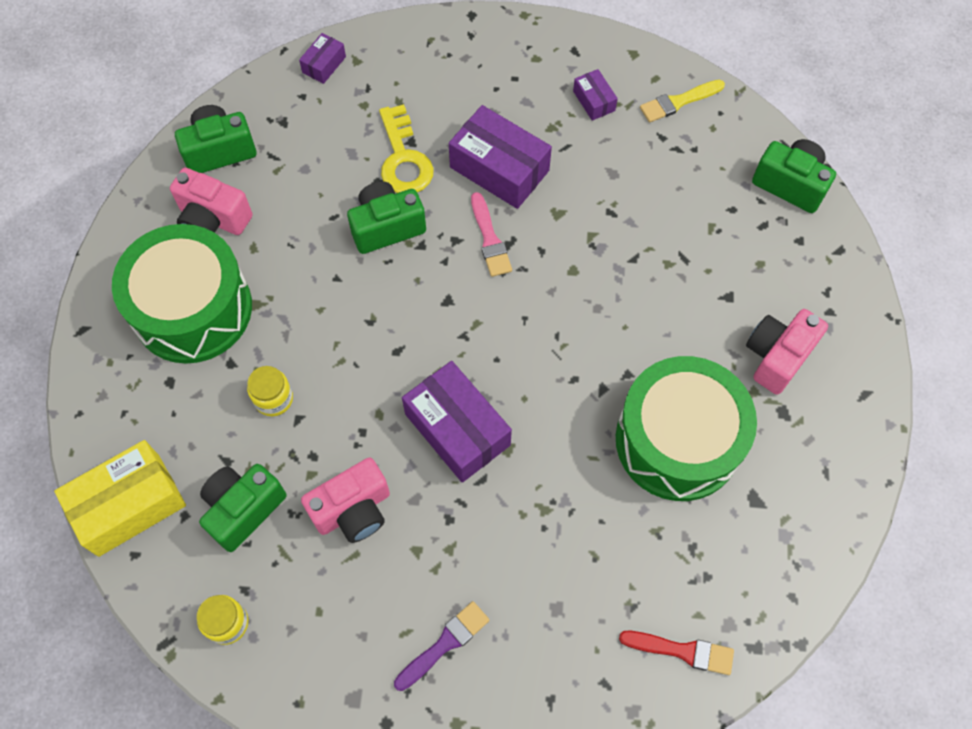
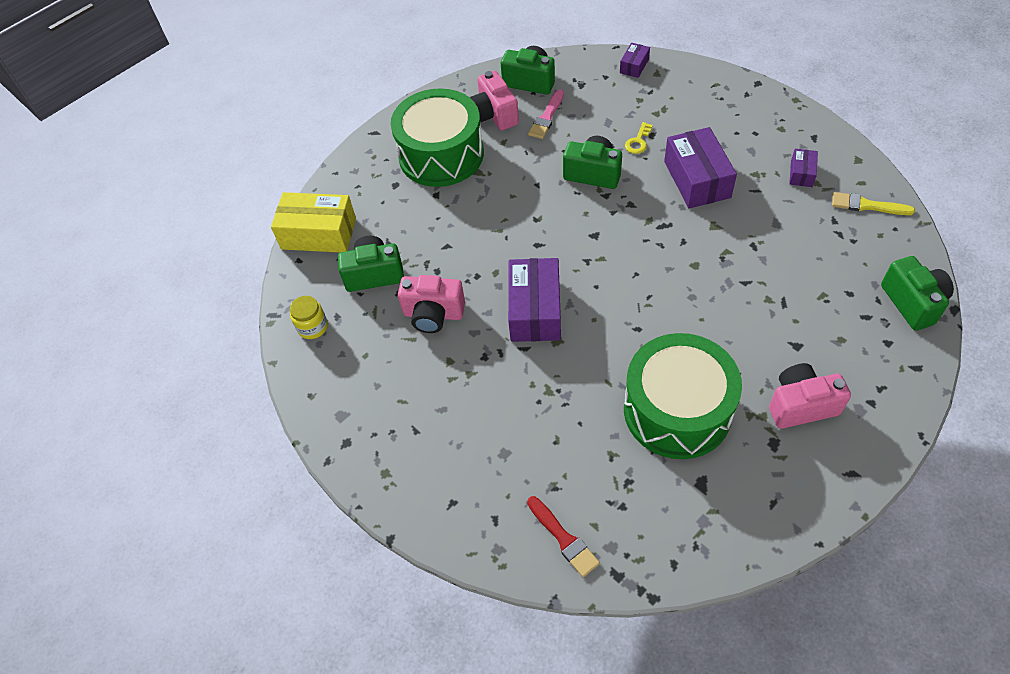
camera: 45 degrees right, 10 degrees down
yellow jar [247,366,293,416] -> none
purple box [299,33,346,84] -> purple box turned 45 degrees counterclockwise [620,43,650,78]
yellow key [379,104,434,193] -> yellow key [625,122,653,154], size x0.54
purple brush [394,601,490,691] -> none
pink brush [471,192,512,277] -> pink brush moved to [528,89,564,139]

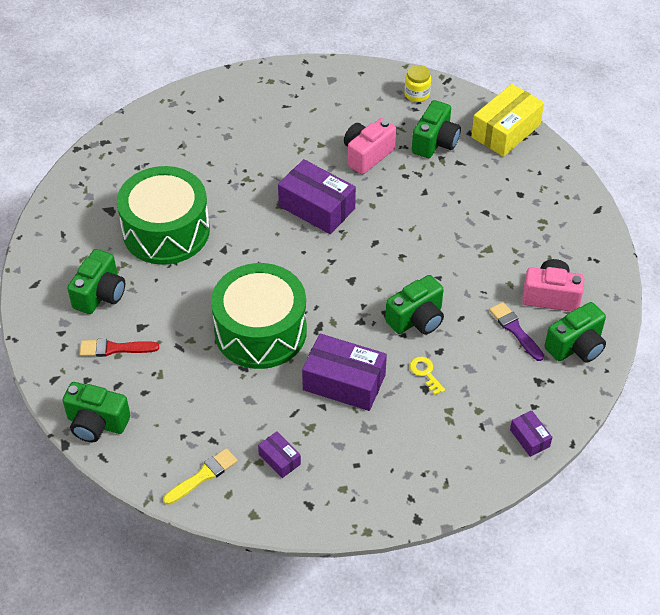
camera: 120 degrees right, 5 degrees down
green drum [391,88,484,187] -> green drum moved to [211,263,307,369]
red brush [527,496,600,577] -> red brush moved to [80,339,159,357]
pink brush [528,89,564,139] -> purple brush [489,302,544,361]
pink camera [769,363,851,429] -> green camera [67,249,125,314]

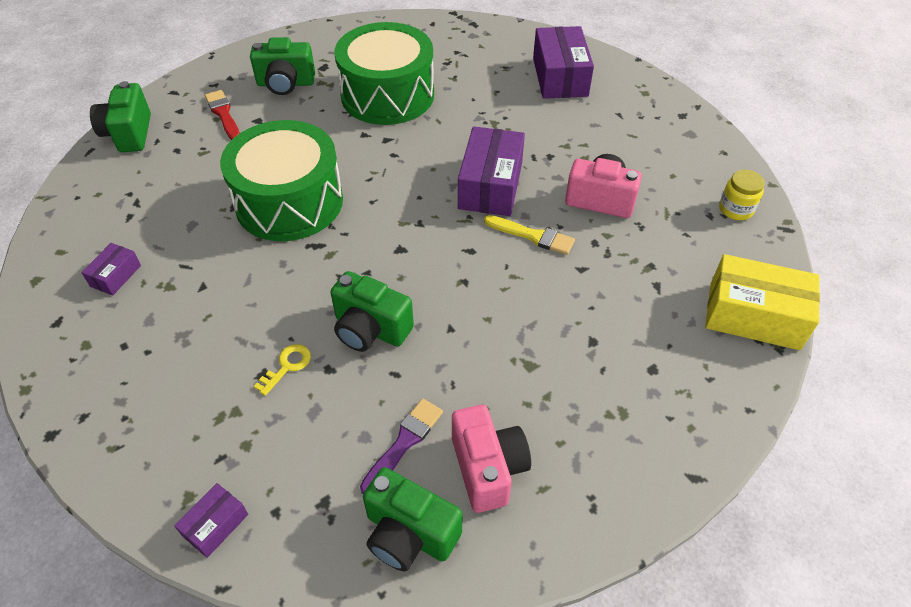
camera: 65 degrees right, 0 degrees up
yellow brush [164,448,238,505] -> yellow brush moved to [484,215,575,255]
purple box [302,334,387,411] -> purple box moved to [533,26,594,99]
green camera [412,100,461,158] -> none

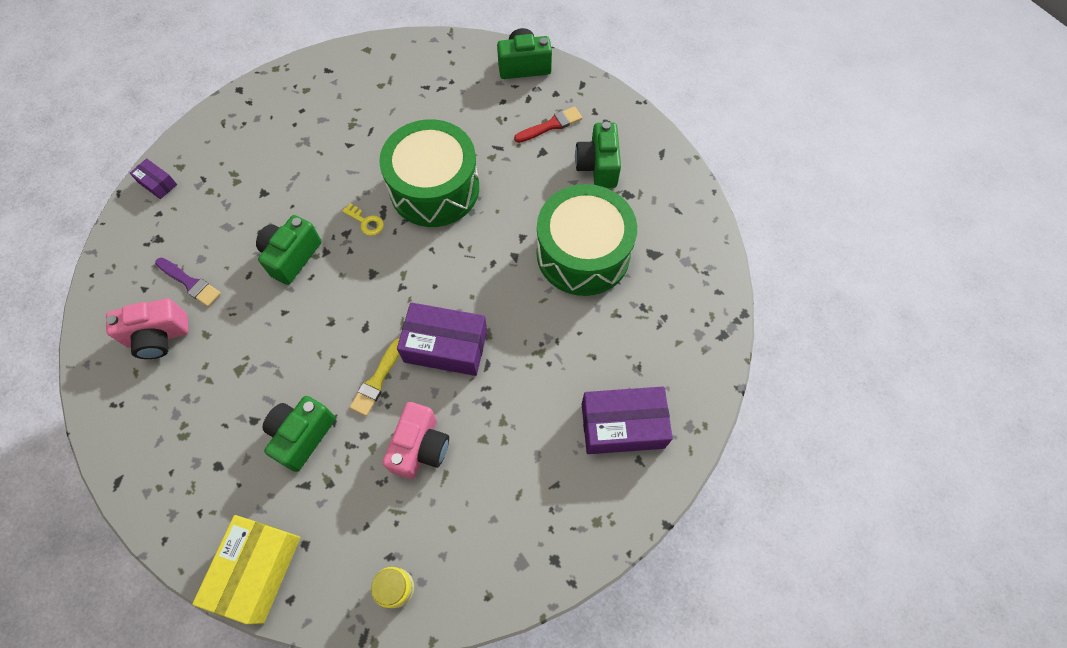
camera: 90 degrees right, 15 degrees up
purple box [81,243,141,296] -> none
yellow key [254,344,311,396] -> yellow key moved to [343,204,384,236]
green camera [363,467,463,571] -> green camera moved to [262,396,336,472]

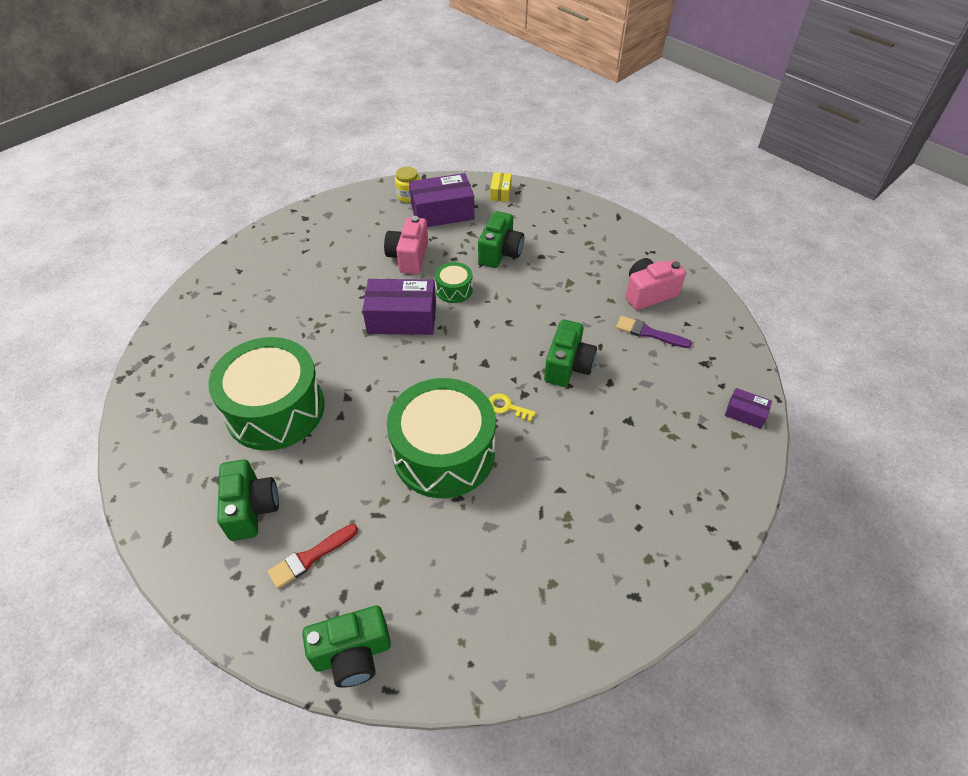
camera: 170 degrees right, 15 degrees down
yellow box [192,515,301,624] -> yellow box [490,172,512,202], size x0.49
yellow brush [349,338,400,416] -> green drum [435,262,473,303]
purple box [581,386,673,454] -> purple box moved to [409,173,474,227]

